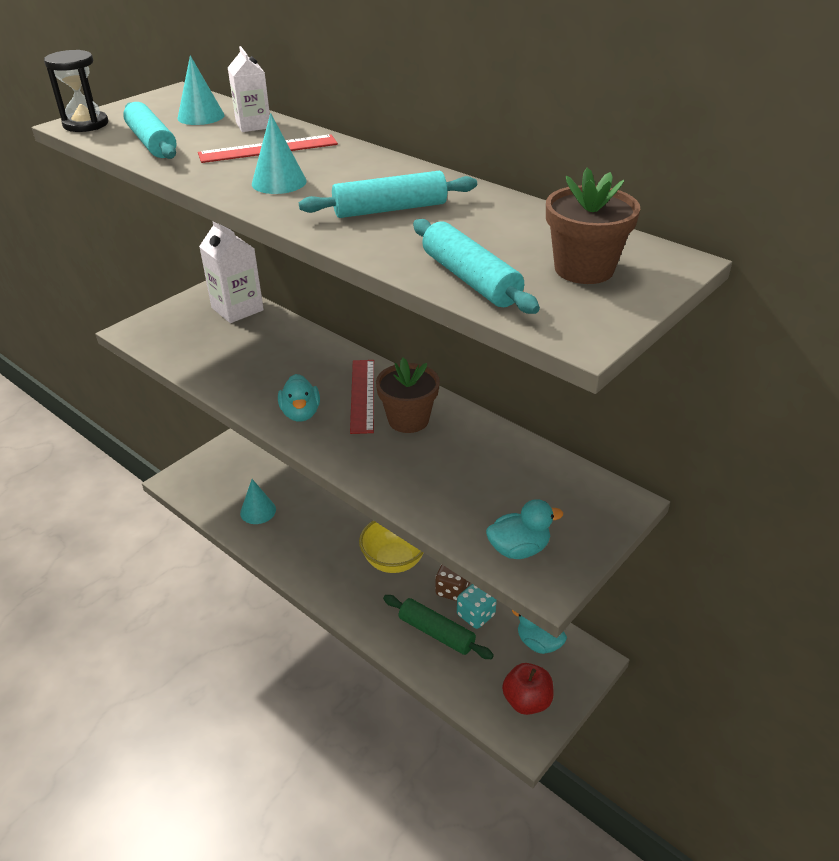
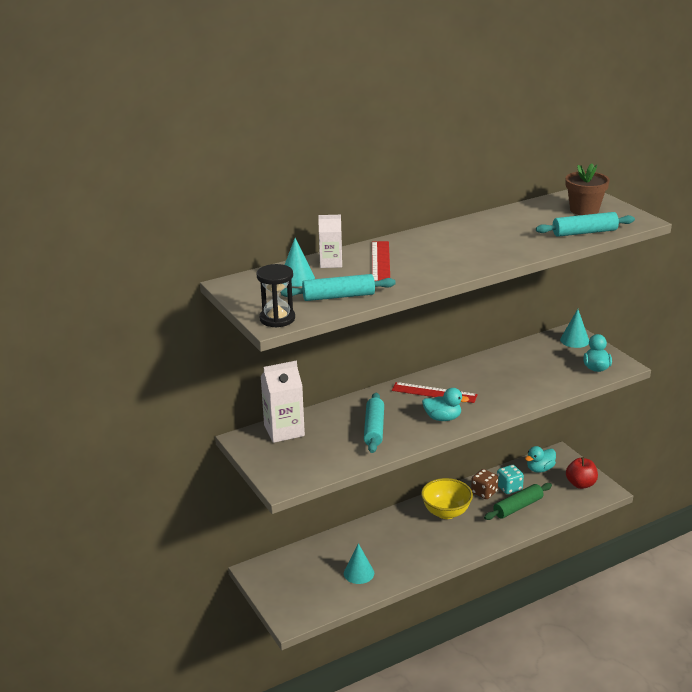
camera: 70 degrees left, 10 degrees down
turquoise cone [252,113,307,194] -> turquoise cone moved to [560,309,589,348]
turquoise rolling pin [299,171,477,218] -> turquoise rolling pin moved to [364,393,384,453]
brown flower pot [376,358,440,433] -> none

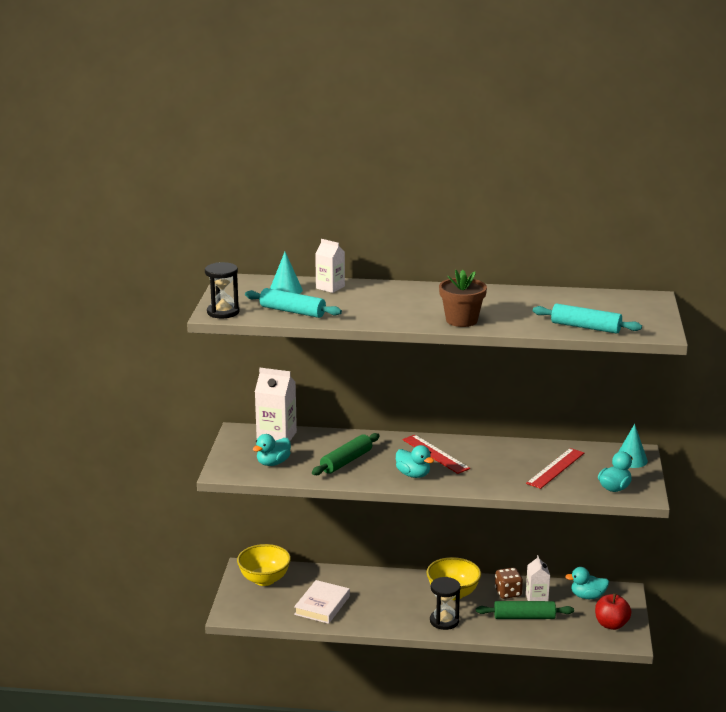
camera: 35 degrees right, 5 degrees down
turquoise cone [344,543,374,584] -> white book [294,580,350,624]
turquoise rolling pin [364,393,384,453] -> green rolling pin [312,433,380,475]
red ruler [372,241,390,281] -> red ruler moved to [526,448,584,489]
turquoise dice [497,465,524,494] -> white carton [526,555,550,601]
brown flower pot [565,163,610,215] -> brown flower pot moved to [439,270,487,327]
none -> yellow bowl [237,544,291,586]
none -> turquoise duck [253,434,291,466]
none -> black hourglass [430,577,461,630]

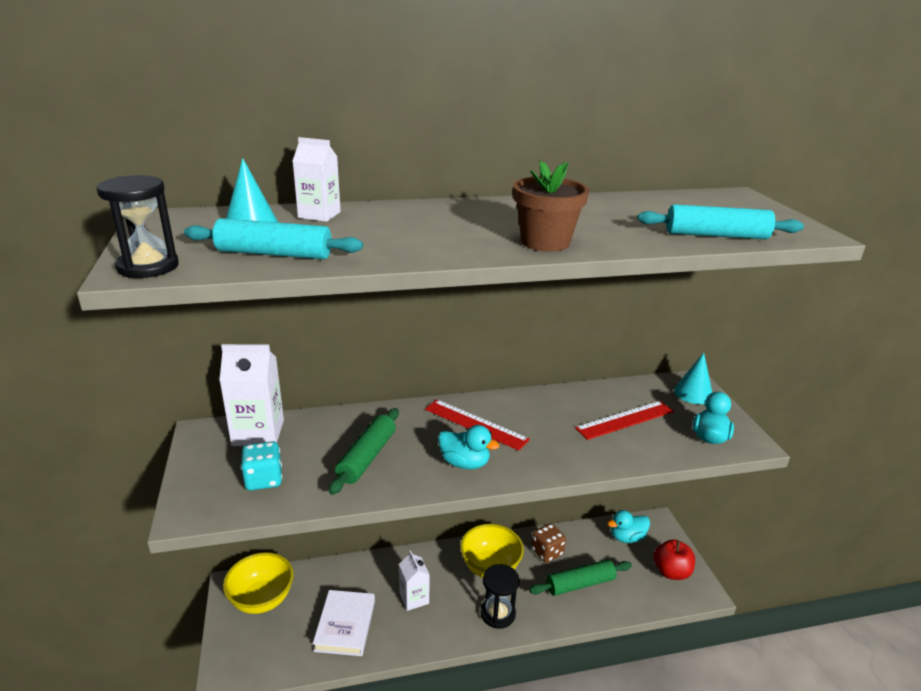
camera: 20 degrees left, 5 degrees up
turquoise duck [253,434,291,466] -> turquoise dice [241,441,282,490]
red ruler [526,448,584,489] -> red ruler turned 45 degrees clockwise [575,401,674,440]
white carton [526,555,550,601] -> white carton moved to [399,551,430,611]

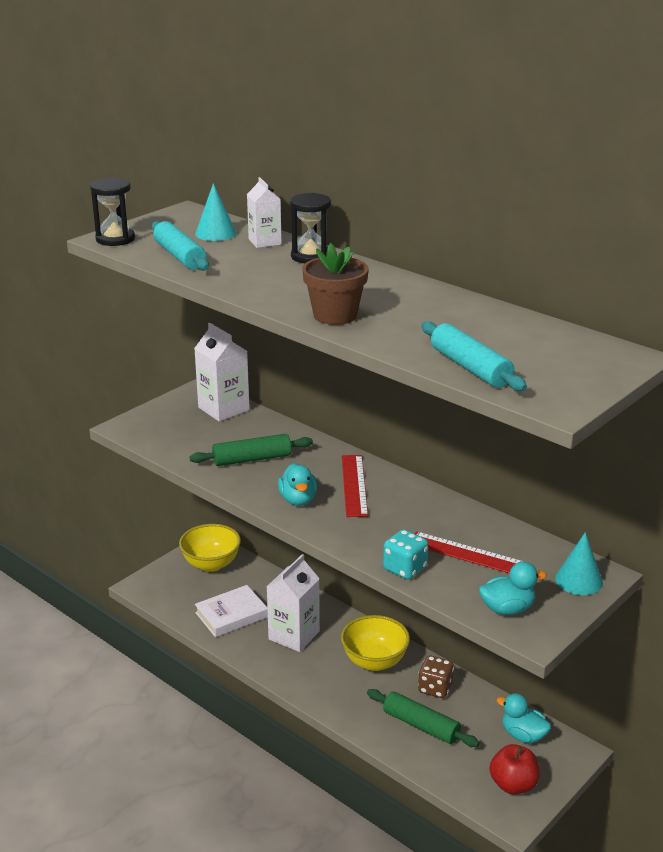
camera: 55 degrees right, 0 degrees up
turquoise dice [241,441,282,490] -> turquoise dice moved to [383,529,428,579]
white carton [399,551,430,611] -> white carton [267,554,320,652], size x1.59
black hourglass [480,564,520,629] -> black hourglass moved to [290,193,331,263]

